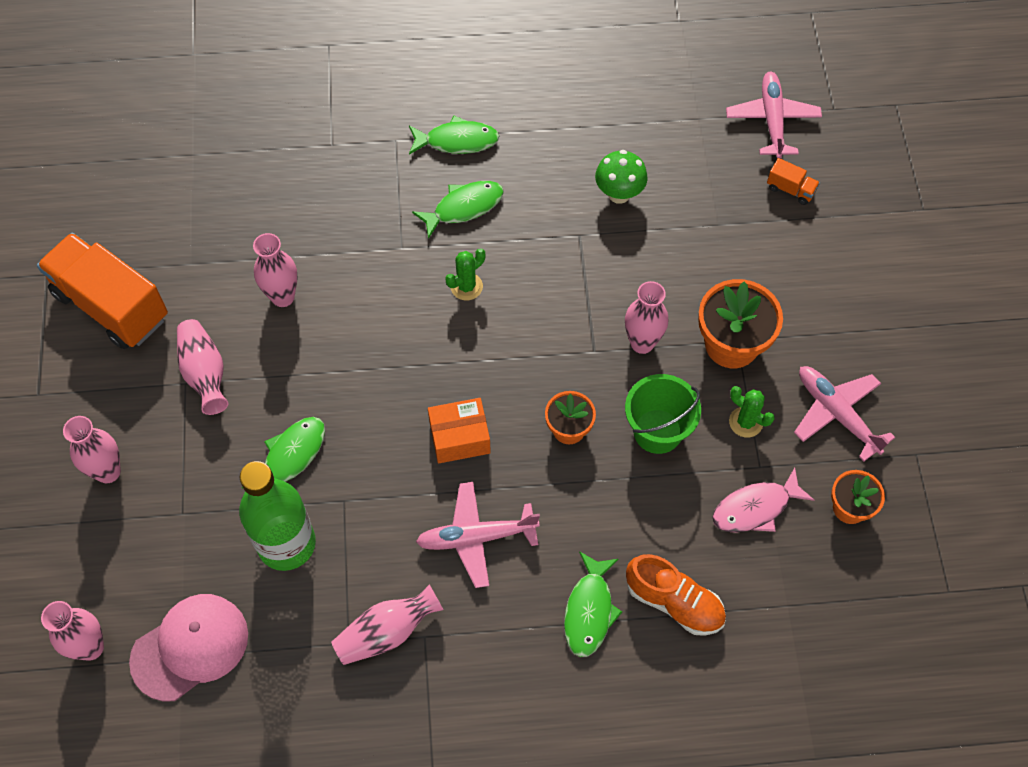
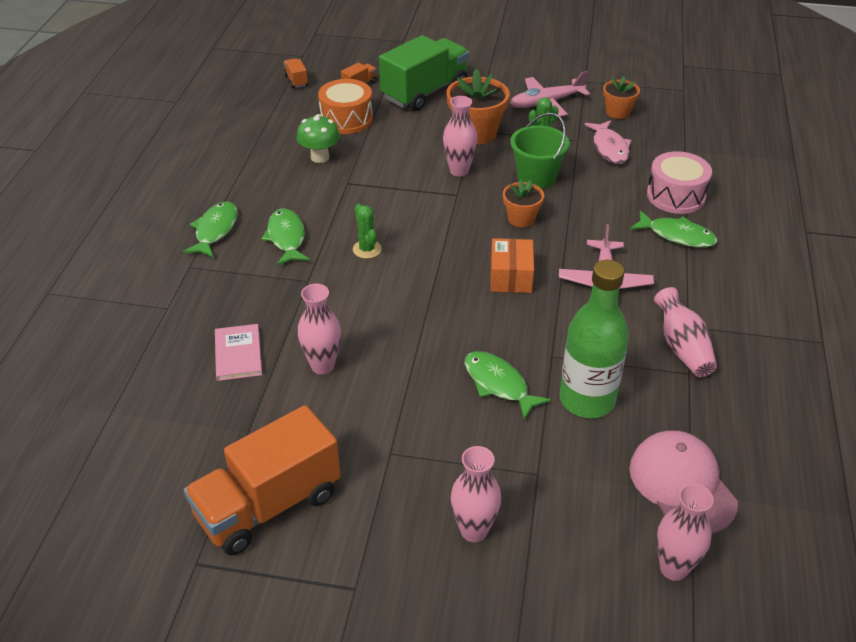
camera: 75 degrees left, 20 degrees down
pink vase [177,319,228,415] -> none
orange shoe [626,554,726,636] -> pink drum [647,151,712,214]
pink plane [726,71,822,159] -> orange truck [284,58,308,88]
none -> pink book [215,324,262,381]
none -> orange drum [318,79,373,134]
none -> green truck [379,35,469,111]

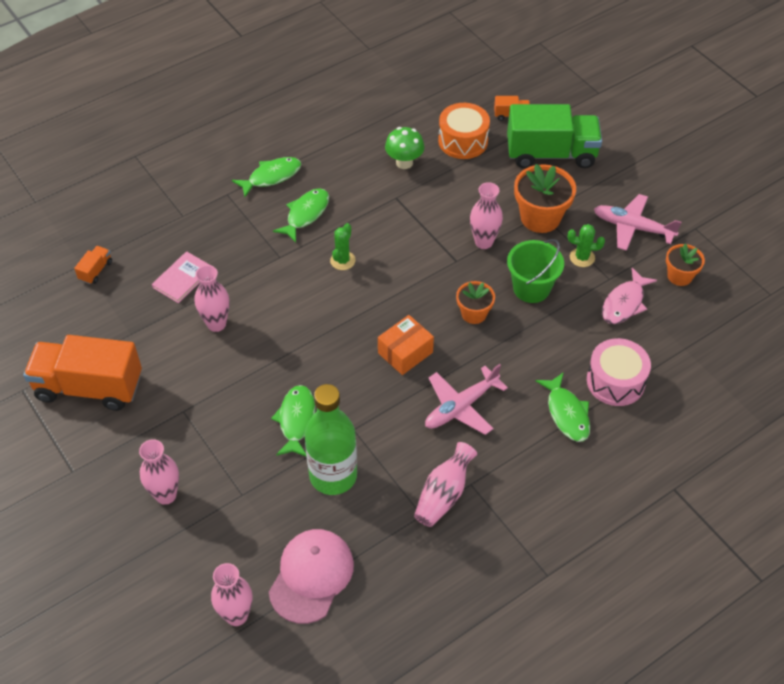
camera: 45 degrees right, 10 degrees up
orange truck [284,58,308,88] -> orange truck moved to [74,246,112,284]

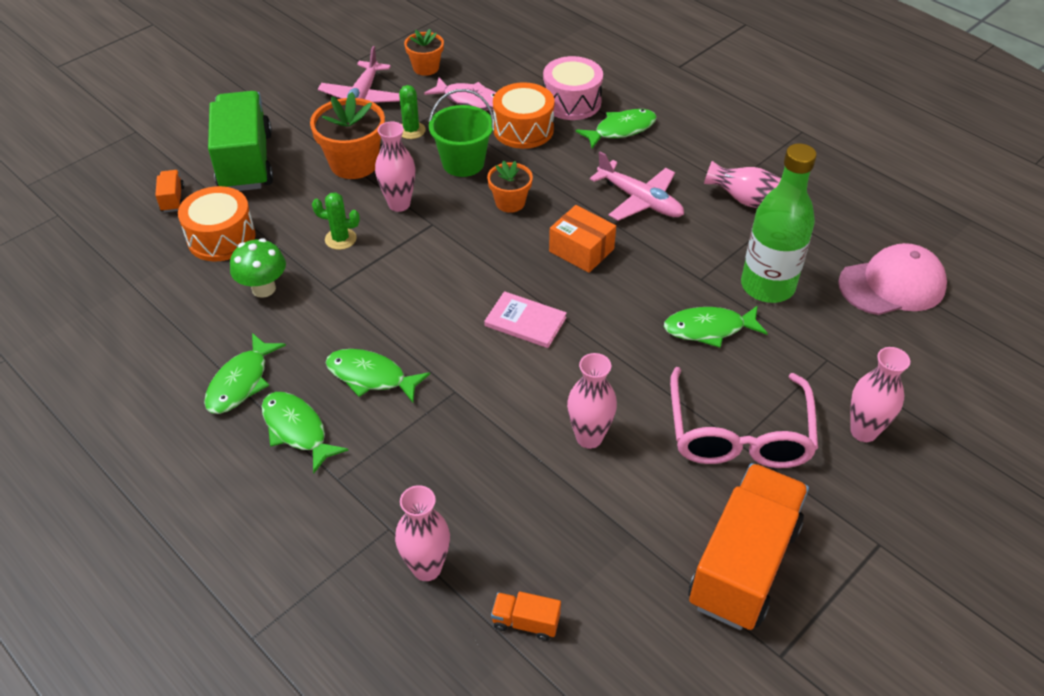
camera: 100 degrees left, 5 degrees down
orange truck [23,335,142,411] -> orange truck turned 150 degrees counterclockwise [689,463,809,630]
pink book [152,251,210,303] -> pink book moved to [485,291,567,348]
pink vase [211,563,253,626] -> pink vase moved to [395,485,450,581]
pink cap [269,529,354,624] -> pink cap turned 150 degrees clockwise [838,243,947,315]
green cactus [330,223,356,270] -> green cactus moved to [312,192,360,250]
none -> green fish [204,333,286,414]
none -> orange drum [493,82,555,149]
none -> pink glasses [670,367,818,468]

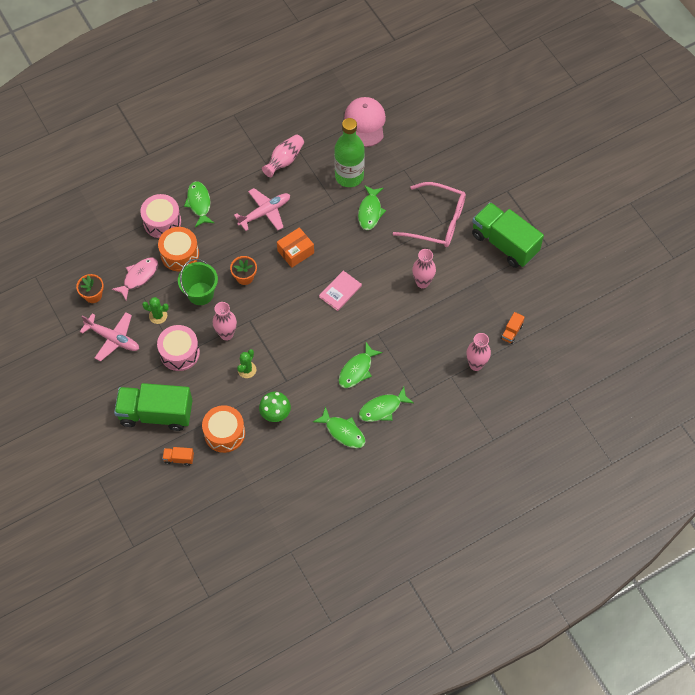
camera: 75 degrees left, 15 degrees up
orange flower pot [310,92,385,179] -> pink drum [157,325,200,371]
orange truck [689,463,809,630] -> green truck [472,202,544,268]
pink vase [850,347,910,442] -> none

